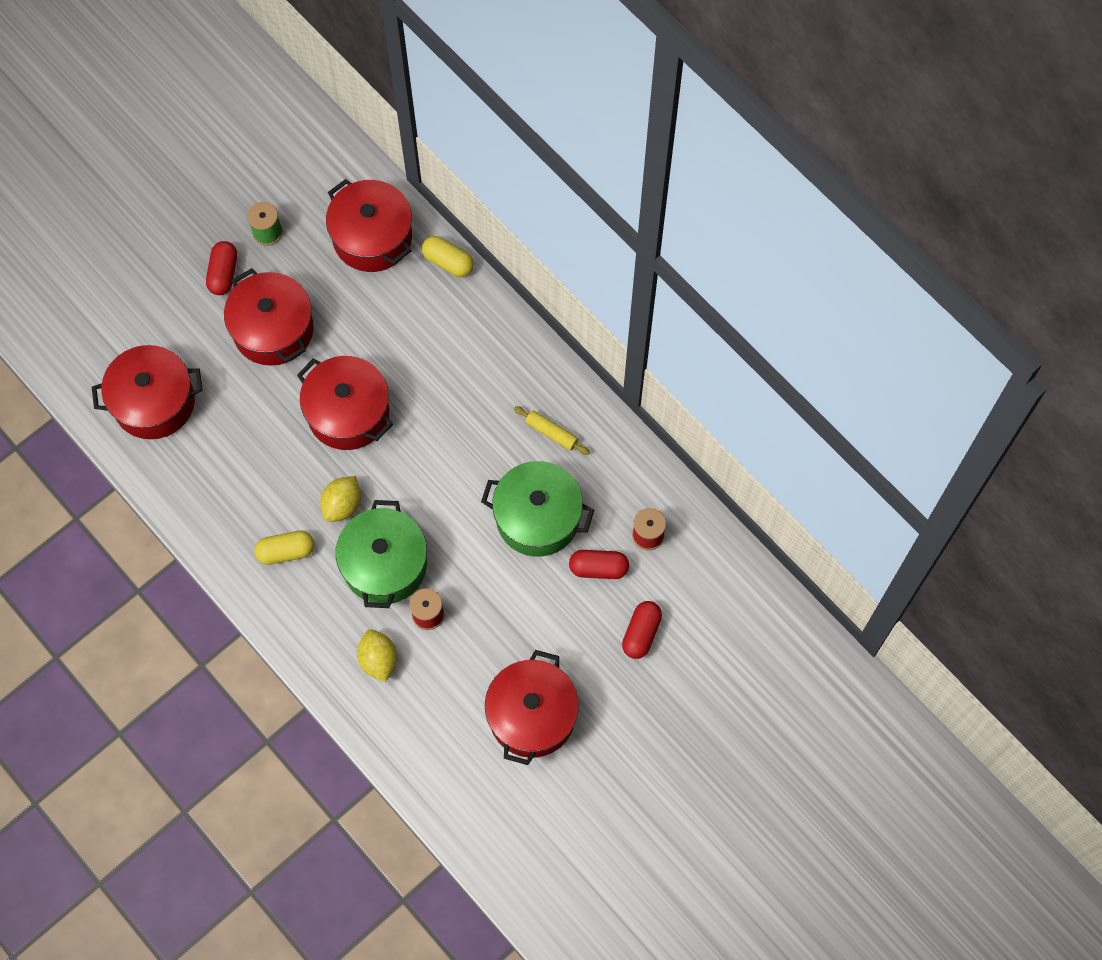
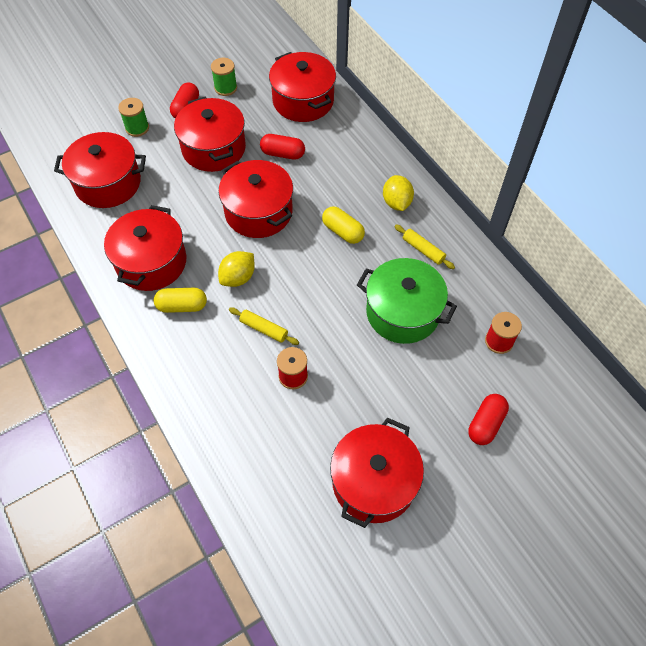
camera: 10 degrees right, 10 degrees down
green pot [336,500,427,608] -> yellow rolling pin [229,307,299,345]
yellow lemon [357,629,397,682] -> yellow lemon moved to [383,175,414,211]
yellow capsule [422,236,474,277] -> yellow capsule moved to [322,206,365,244]
red capsule [569,550,629,579] -> red capsule moved to [260,134,305,160]
none -> red pot [104,205,186,291]
none -> green spool [118,98,149,137]

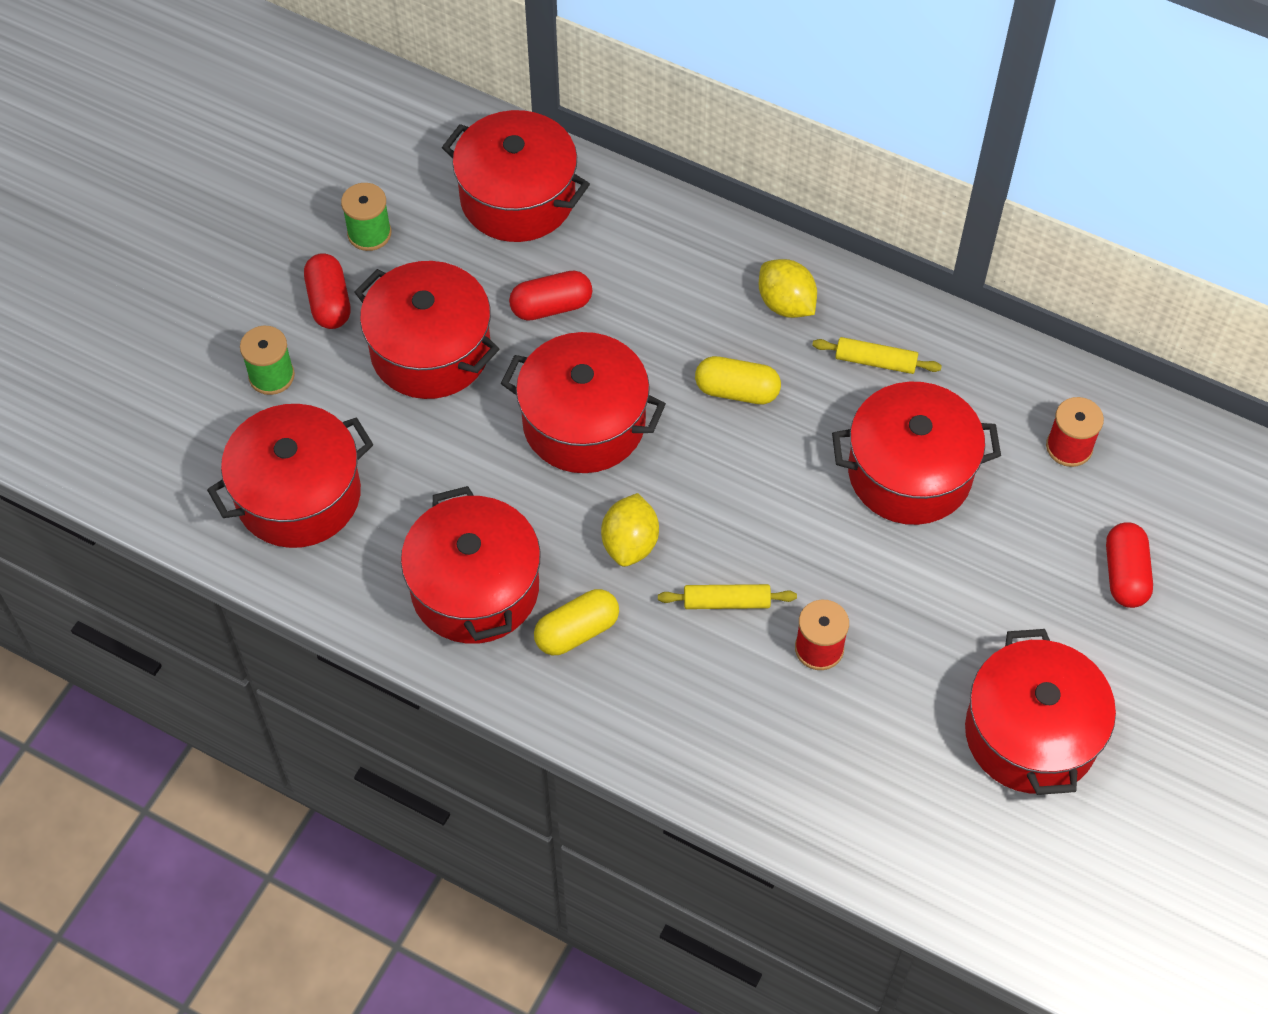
camera: 30 degrees left, 0 degrees up
green pot [357,258,457,344] -> red pot [832,382,1001,525]

